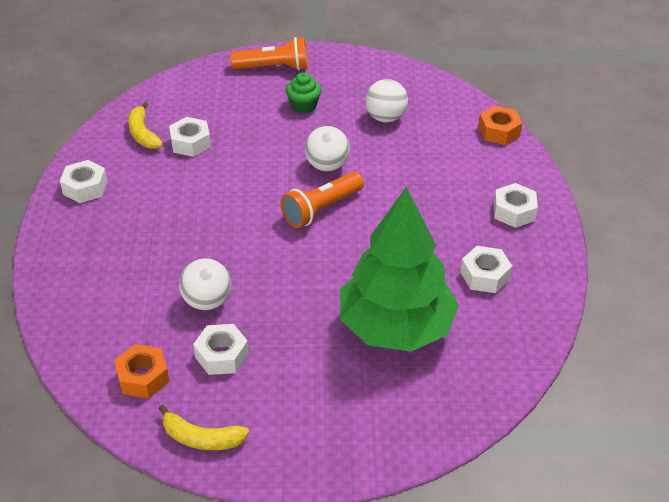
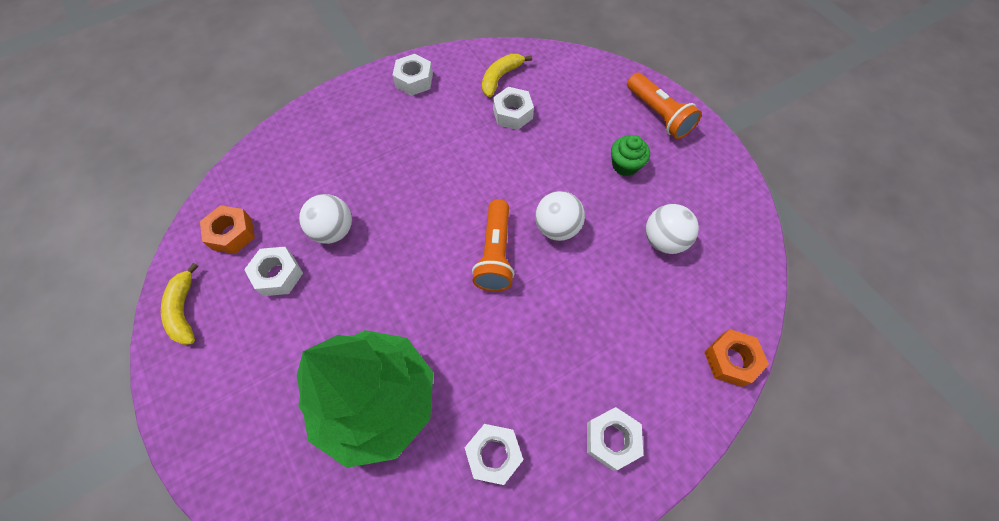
camera: 60 degrees right, 20 degrees up
orange flashlight [280,172,364,228] -> orange flashlight turned 105 degrees counterclockwise [472,199,515,292]

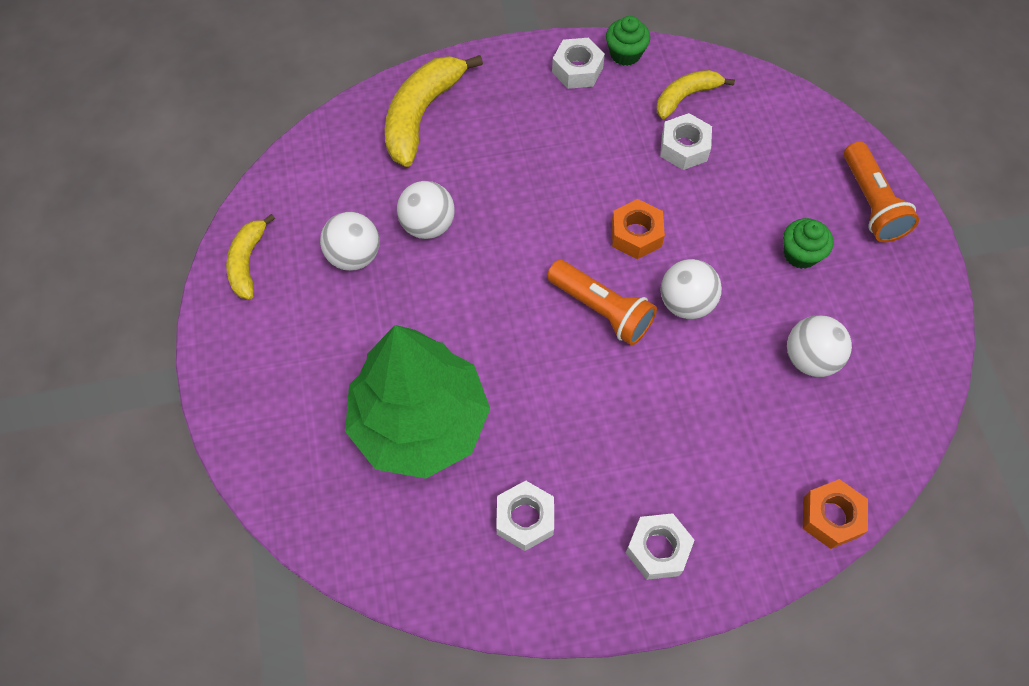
camera: 20 degrees right, 0 degrees up
orange nut [200,205,255,254] -> orange nut moved to [611,199,665,259]
white nut [244,247,303,296] -> white ball [320,212,380,271]
orange flashlight [472,199,515,292] -> orange flashlight turned 75 degrees counterclockwise [547,260,657,345]
none -> yellow banana [385,55,483,167]
none -> green cupcake [606,16,650,66]

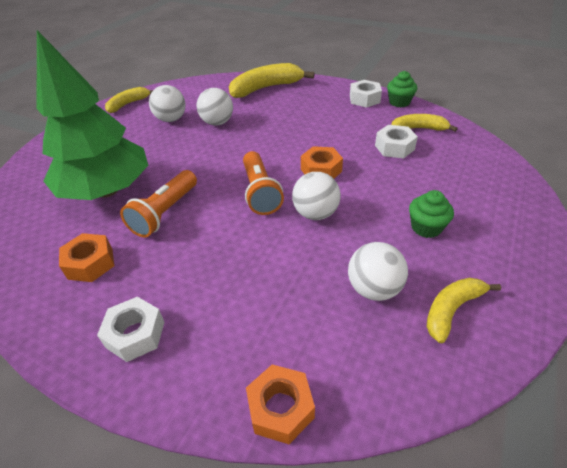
camera: 40 degrees right, 20 degrees down
white nut [496,481,554,551] -> orange nut [59,233,114,282]
orange flashlight [844,142,919,242] -> orange flashlight moved to [120,170,197,237]
none -> yellow banana [427,278,501,343]

